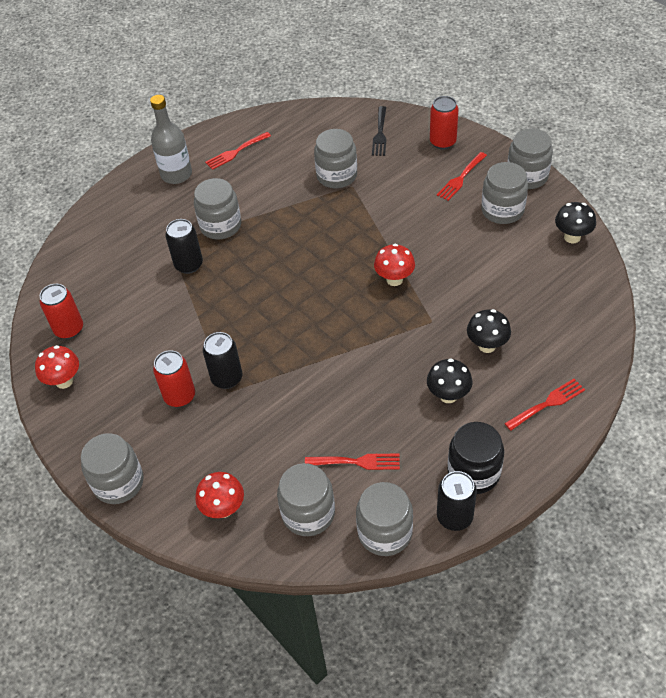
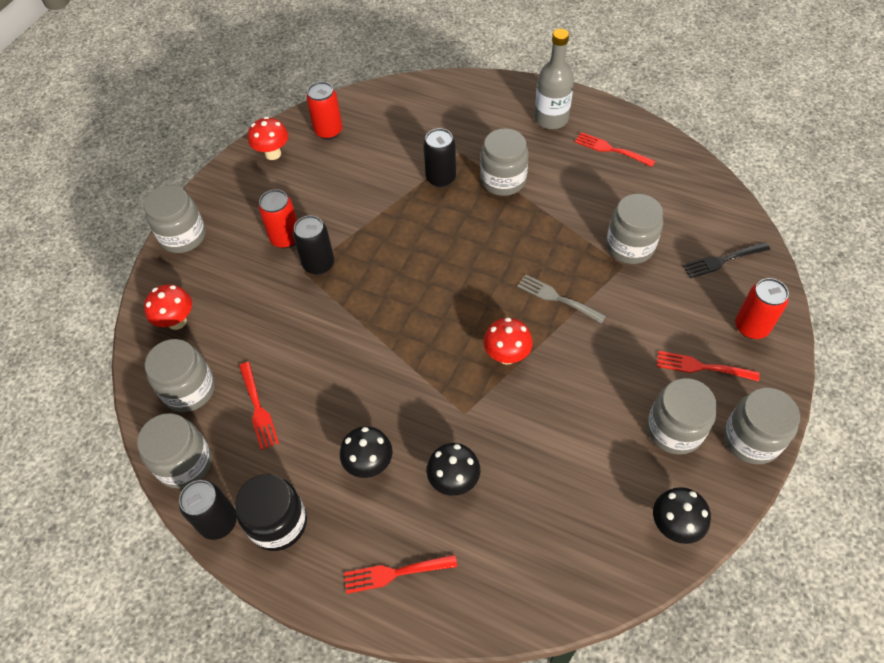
camera: 65 degrees right, 5 degrees up
red fork [504,379,585,431] -> red fork turned 135 degrees clockwise [344,555,457,594]
none -> grey fork [517,274,606,324]

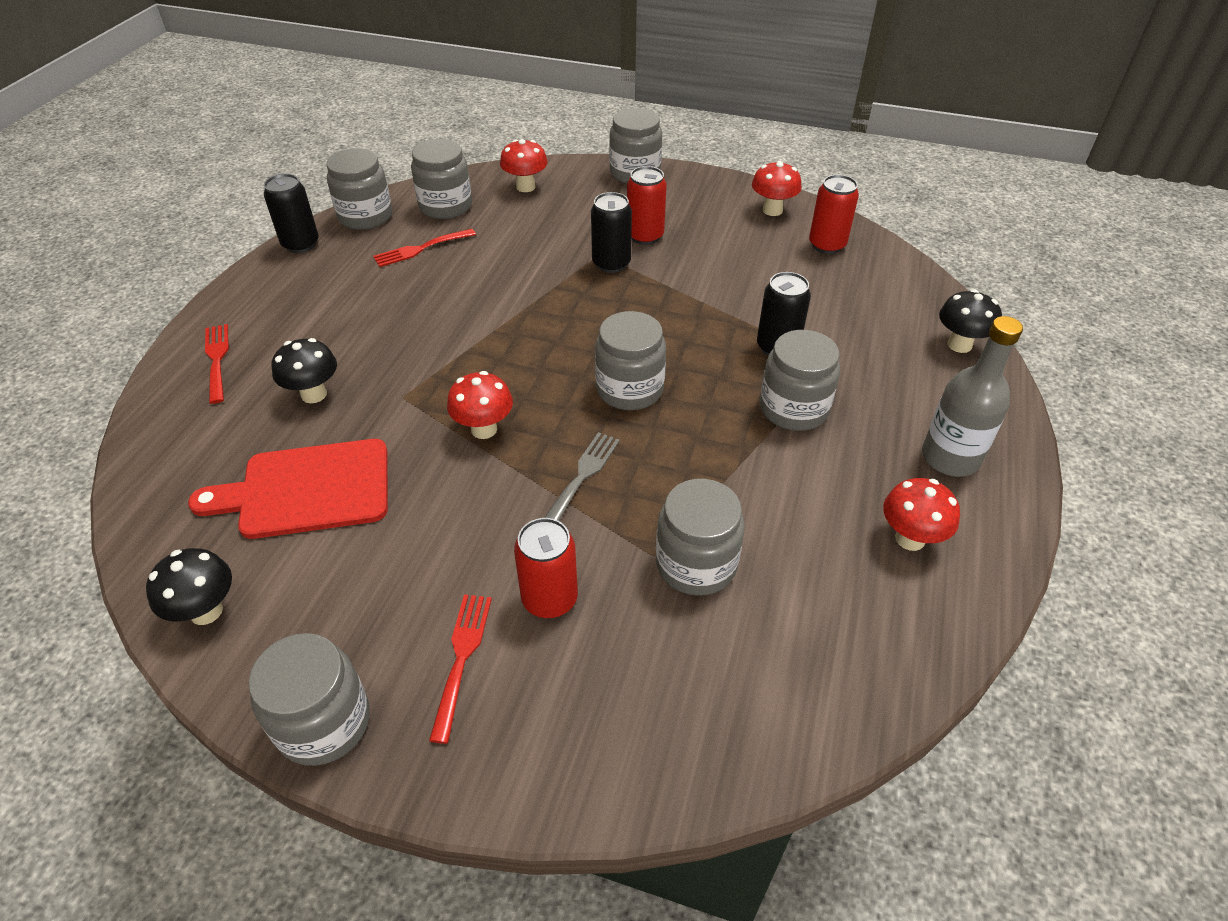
camera: 80 degrees right, 10 degrees down
black jar [235,474,307,551] -> none
black mushroom [340,426,393,478] -> black mushroom moved to [939,289,1002,353]
red fork [575,132,655,167] -> red mushroom [883,478,960,551]
grey jar [647,378,717,455] -> grey jar moved to [595,311,666,410]
black fork [683,242,770,278] -> none
red can [735,278,789,339] -> red can moved to [514,518,578,618]
none -> red cutting board [188,439,388,539]

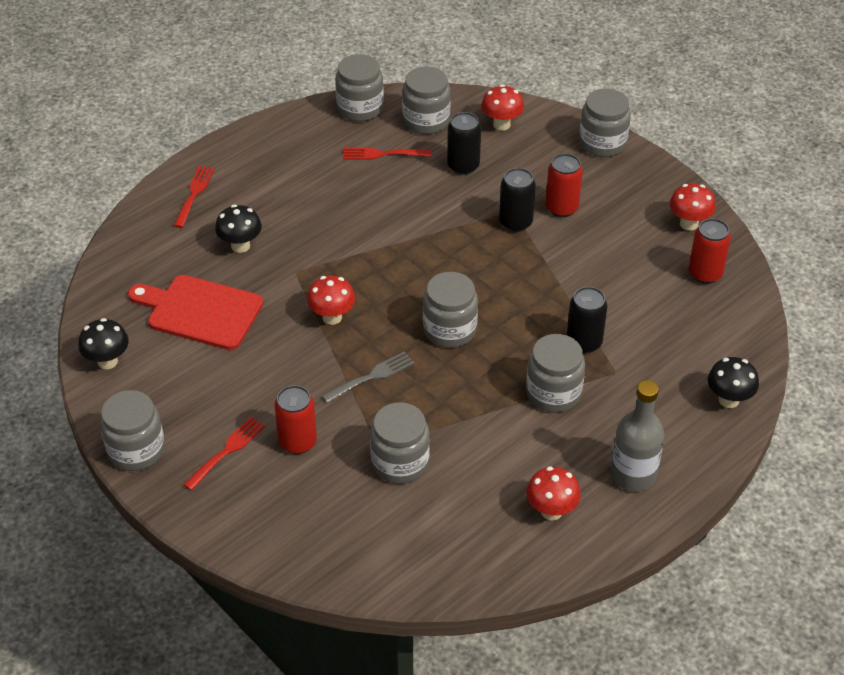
camera: 30 degrees right, 0 degrees up
black can [264,174,319,253] -> black can moved to [447,112,481,175]

